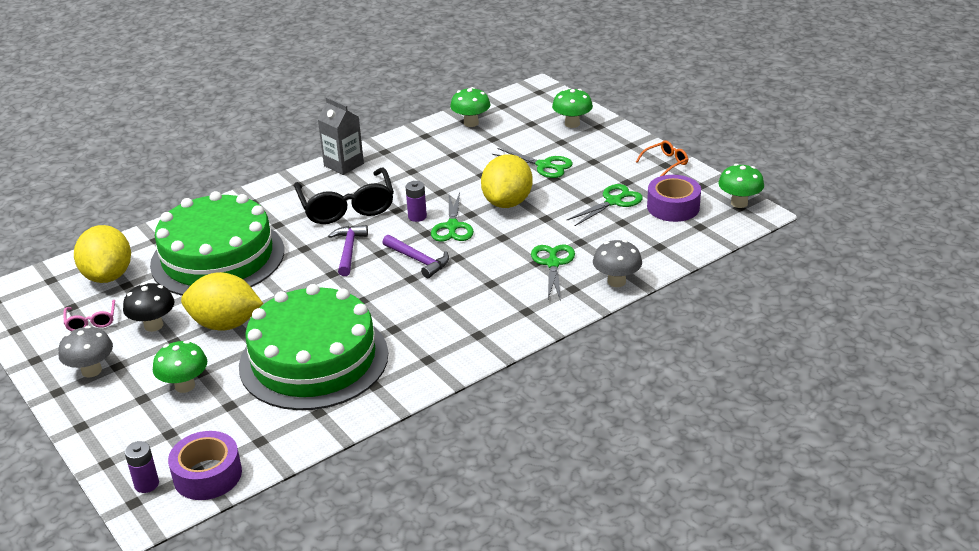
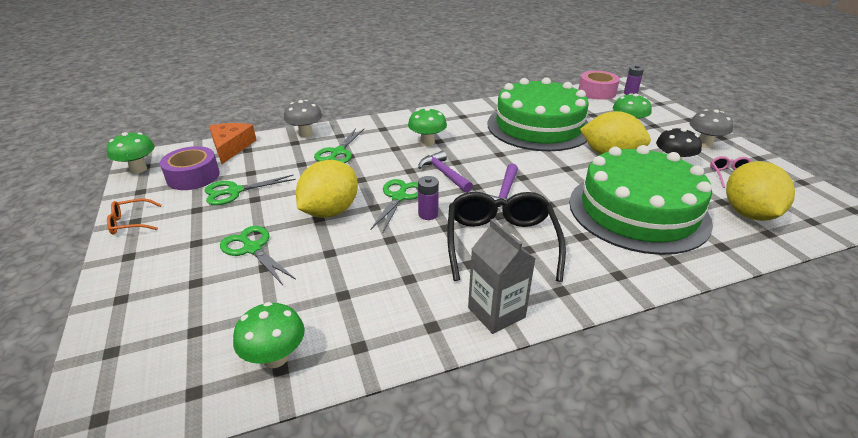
camera: 165 degrees left, 0 degrees up
purple tape [168,431,242,500] -> pink tape [578,71,620,100]
green mushroom [552,89,593,128] -> green mushroom moved to [408,108,447,146]
none -> orange cheese [209,123,256,164]

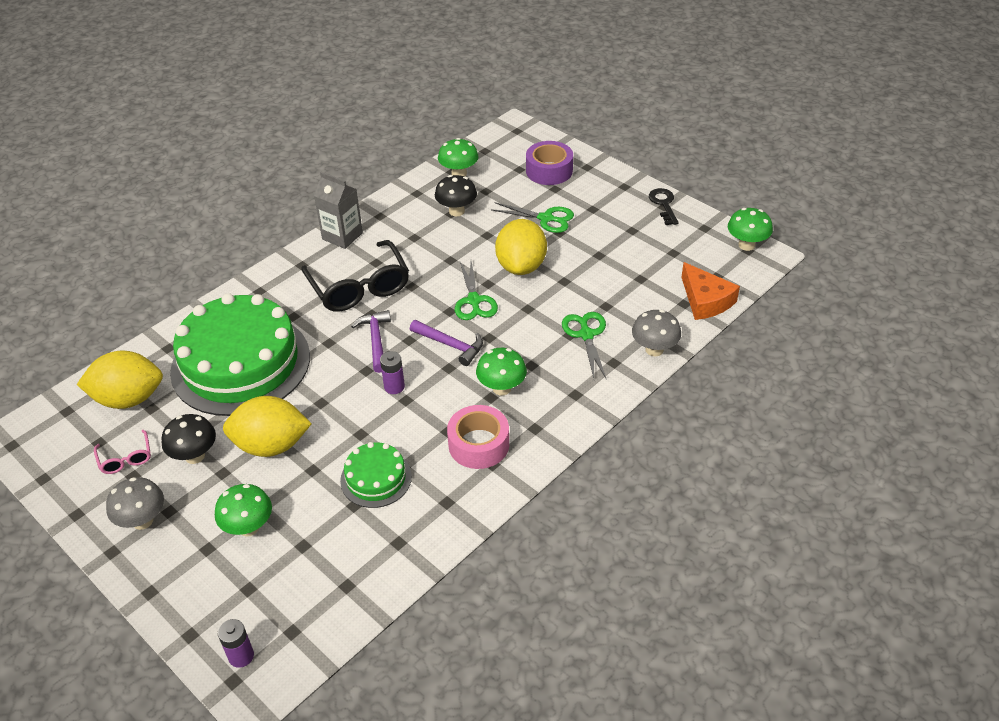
camera: 155 degrees right, 10 degrees up
orange glasses [107,198,162,234] -> black key [649,188,679,225]
purple tape [160,146,220,190] -> purple tape moved to [526,141,573,185]
green scissors [205,175,296,205] -> none
purple battery [418,176,439,220] -> purple battery moved to [380,351,405,394]
green cake [488,77,589,151] -> green cake [340,442,412,508], size x0.47
pink tape [578,71,620,100] -> pink tape moved to [447,405,509,469]
yellow lemon [726,161,795,221] -> yellow lemon turned 75 degrees counterclockwise [77,350,163,409]
none -> black mushroom [435,175,477,216]

